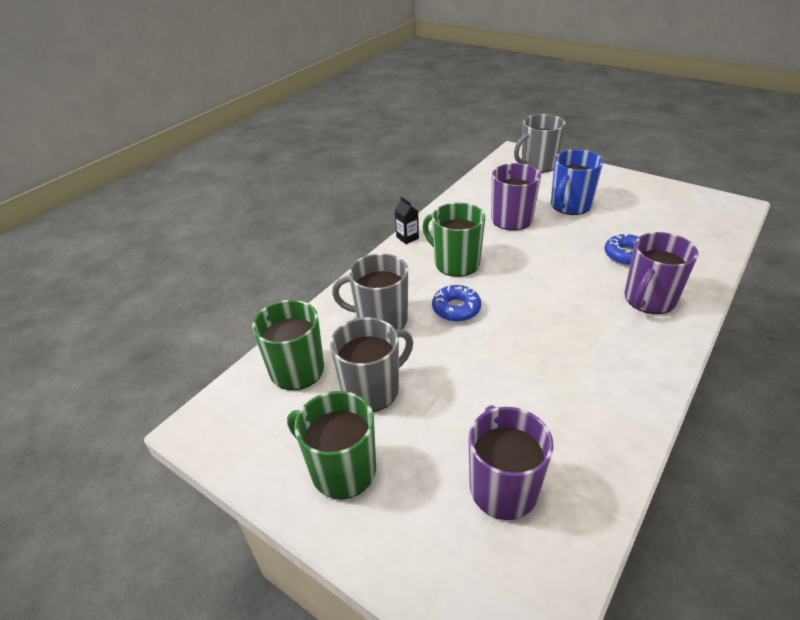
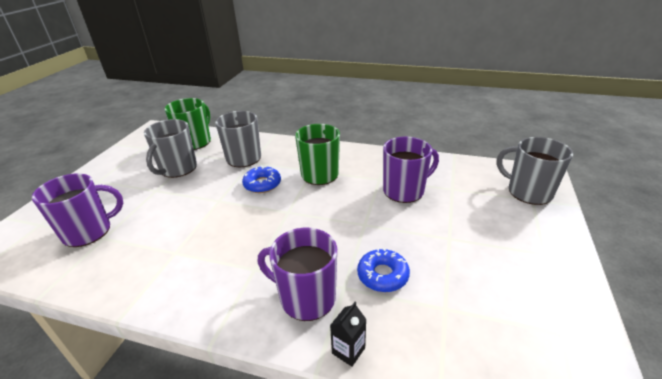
camera: 70 degrees right, 5 degrees down
green mug [287,391,376,499] -> none
grey mug [330,317,413,412] -> grey mug turned 75 degrees clockwise [144,119,197,178]
black carton [395,197,419,244] -> black carton moved to [330,302,367,367]
blue mug [551,149,603,215] -> none

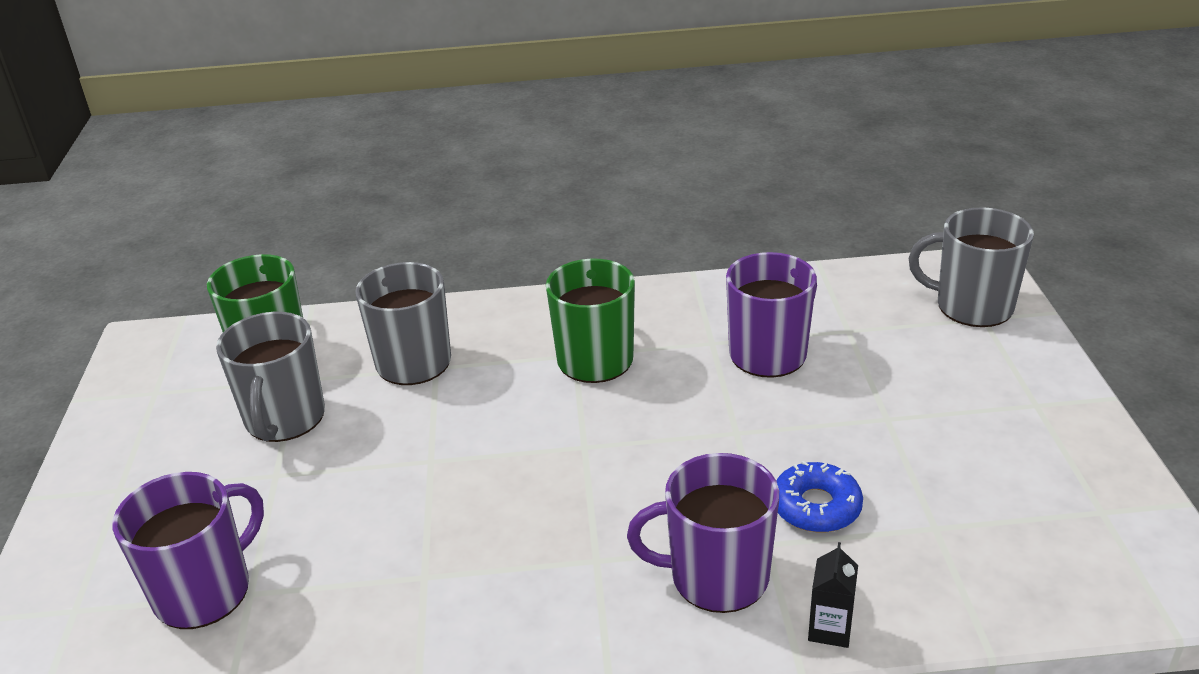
camera: 20 degrees left, 0 degrees up
blue donut [242,165,281,193] -> none

